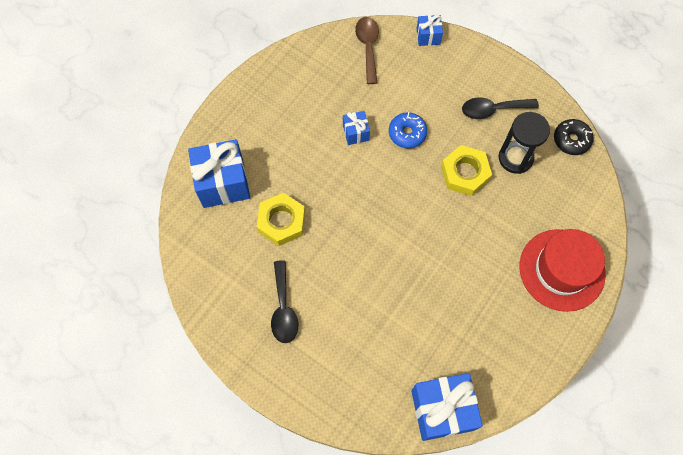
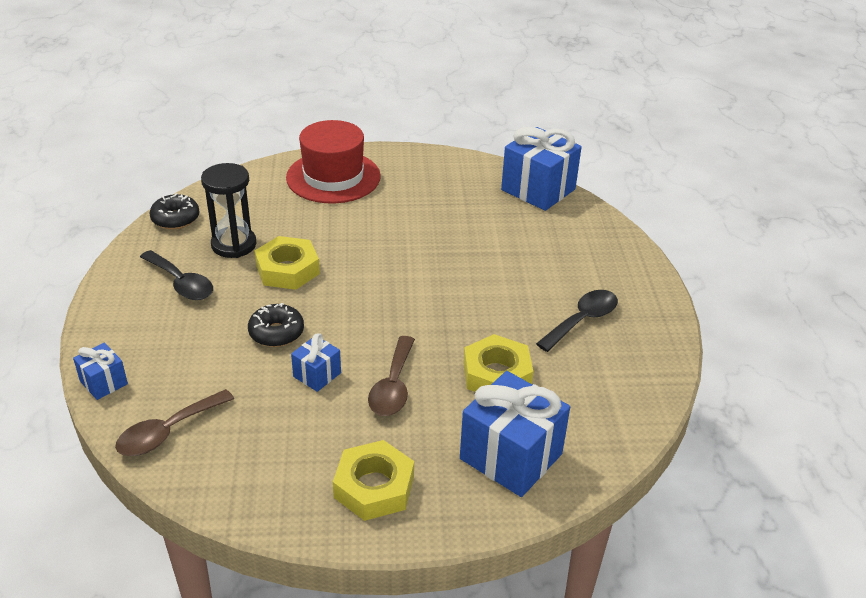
camera: 130 degrees left, 30 degrees down
blue donut [389,112,427,148] -> black donut [248,303,304,347]
none -> yellow nut [333,440,414,521]
none -> brown spoon [368,336,415,416]

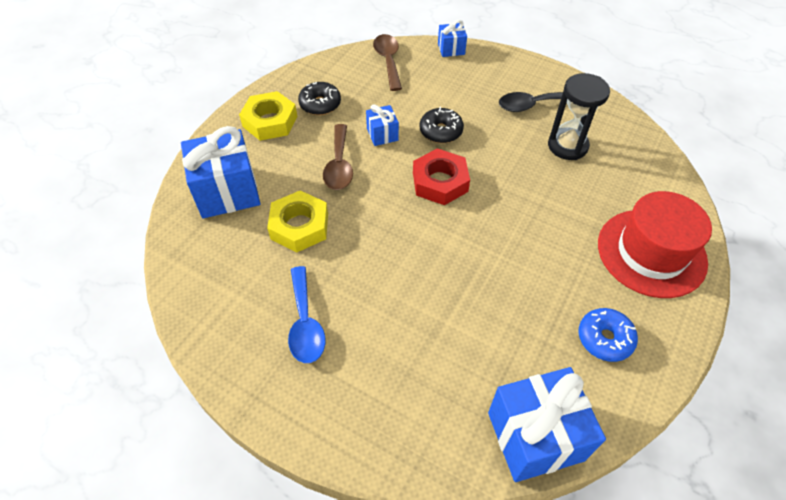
camera: 125 degrees right, 15 degrees up
black donut [150,193,199,229] -> black donut moved to [298,82,341,115]
yellow nut [255,236,320,290] -> none
brown spoon [368,336,415,416] -> brown spoon turned 135 degrees counterclockwise [323,124,353,190]
black spoon [536,290,618,352] -> blue spoon [288,266,325,363]
none -> red nut [413,148,470,205]
none -> blue donut [579,308,638,362]

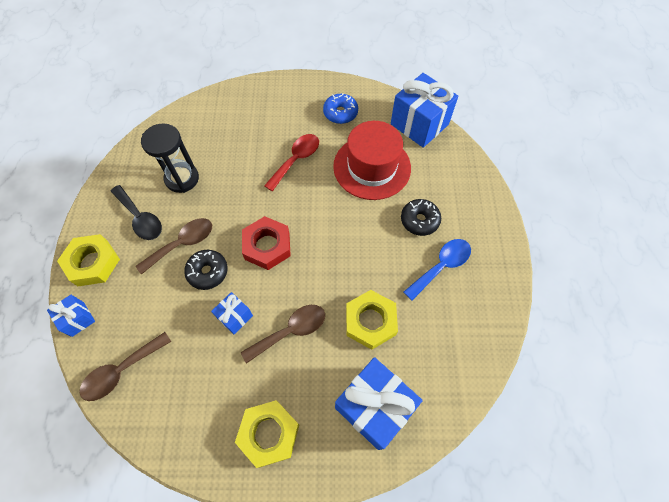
camera: 120 degrees left, 10 degrees up
black donut [298,82,341,115] -> black donut moved to [401,199,441,236]
red hat [598,191,712,298] -> red hat moved to [333,121,411,200]
none -> yellow nut [57,234,120,286]
none -> brown spoon [136,218,212,275]
none -> red spoon [264,134,319,191]

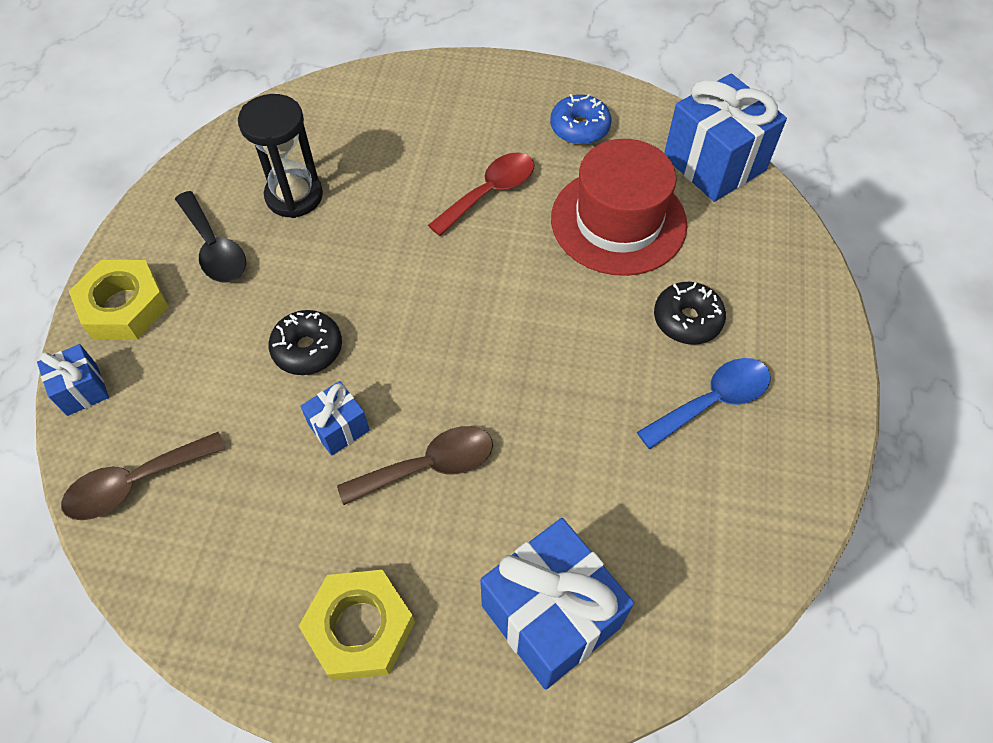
camera: 10 degrees right, 5 degrees down
brown spoon [136,218,212,275] -> none
red nut [242,216,291,270] -> none
yellow nut [346,290,398,350] -> none

